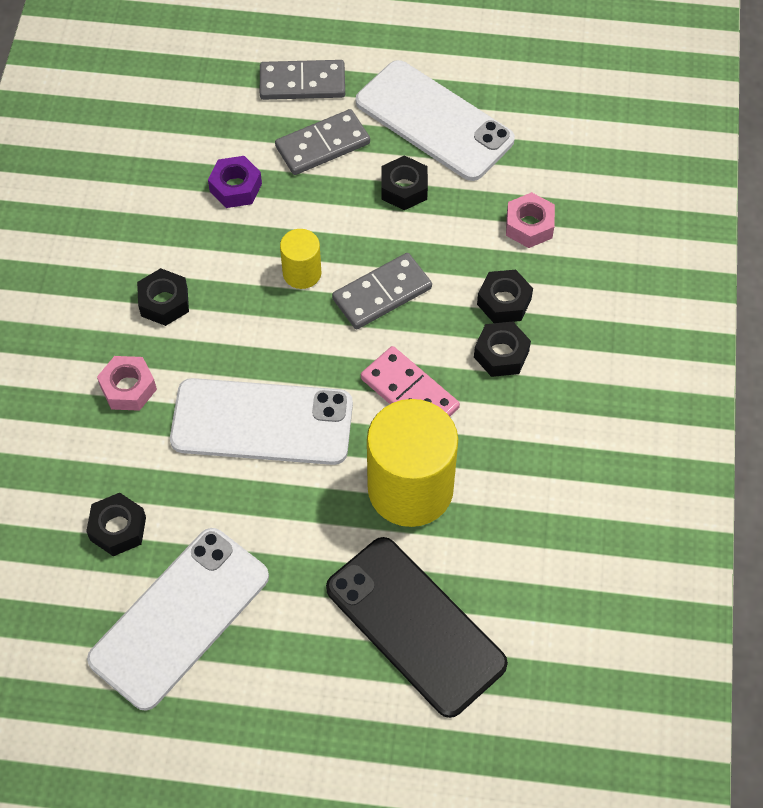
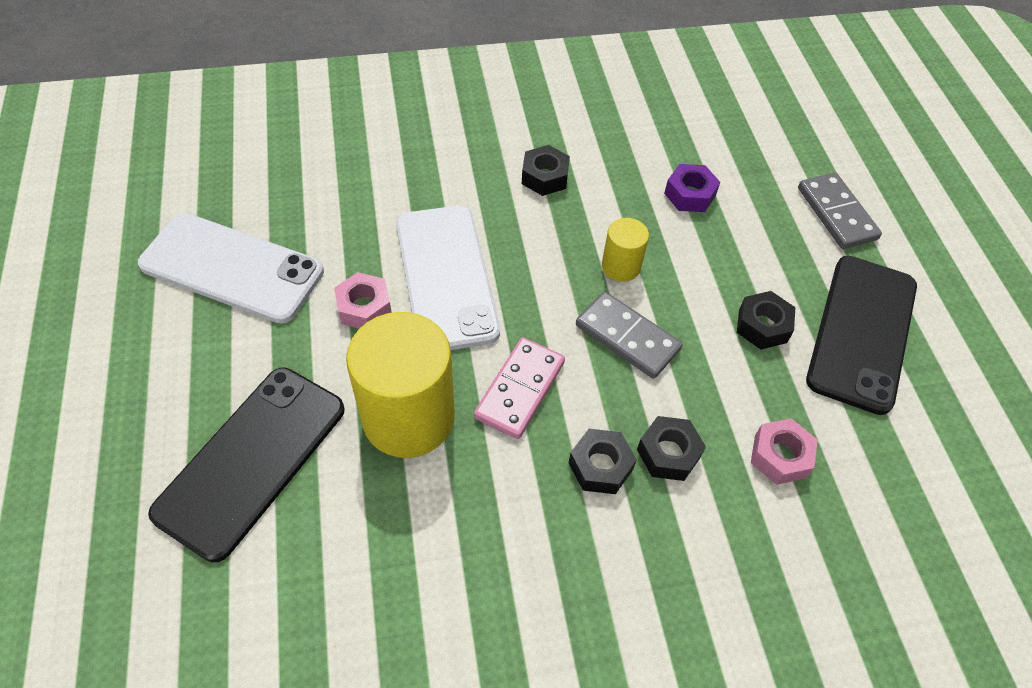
camera: 70 degrees right, 5 degrees down
black nut [86,493,146,556] -> none
pink nut [97,356,157,411] -> pink nut moved to [334,272,392,329]
grey domino [275,109,370,175] -> none
white phone [356,60,515,181] -> black phone [806,256,917,415]

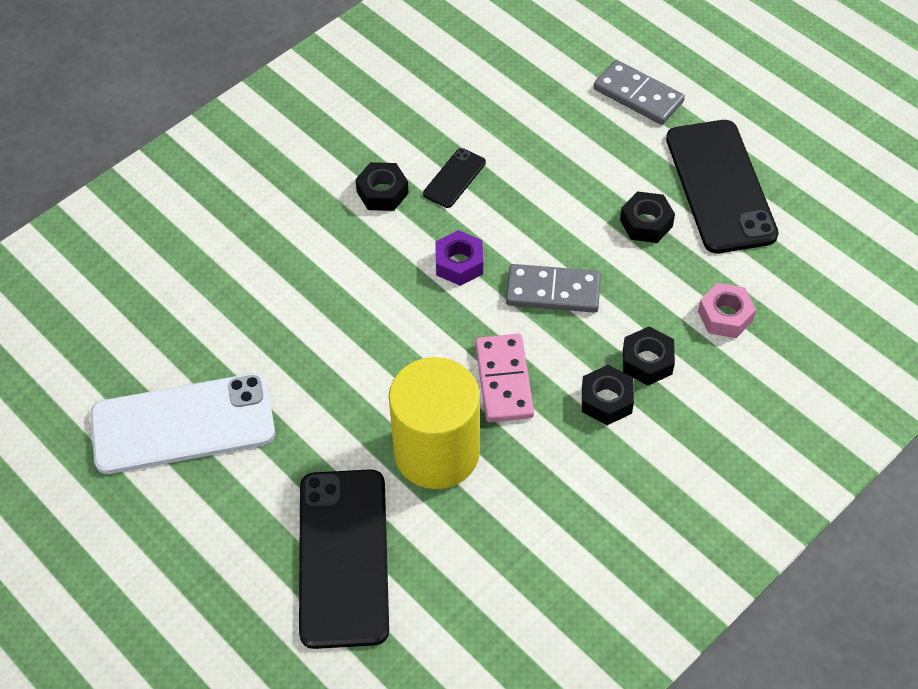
camera: 30 degrees left, 0 degrees up
pink nut [334,272,392,329] -> none
white phone [396,205,500,350] -> none
yellow cylinder [602,218,649,282] -> none
purple nut [664,164,720,212] -> purple nut moved to [435,230,483,286]
none -> black phone [423,148,486,208]

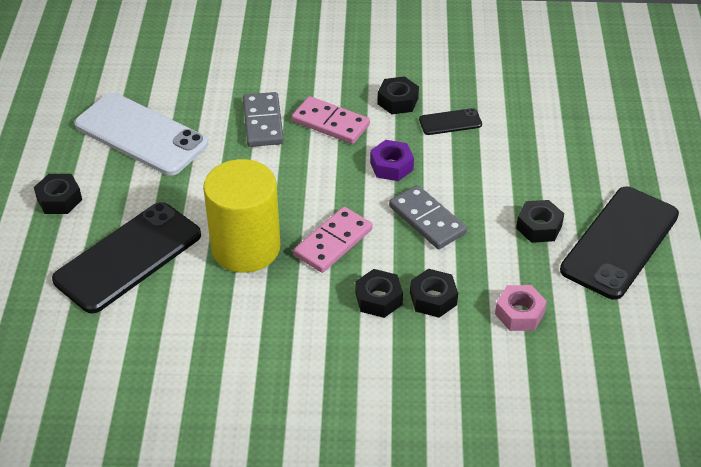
camera: 45 degrees right, 10 degrees down
grey domino [594,60,685,125] -> grey domino moved to [243,92,284,147]
none -> black nut [34,174,82,214]
none -> pink domino [292,96,370,144]

